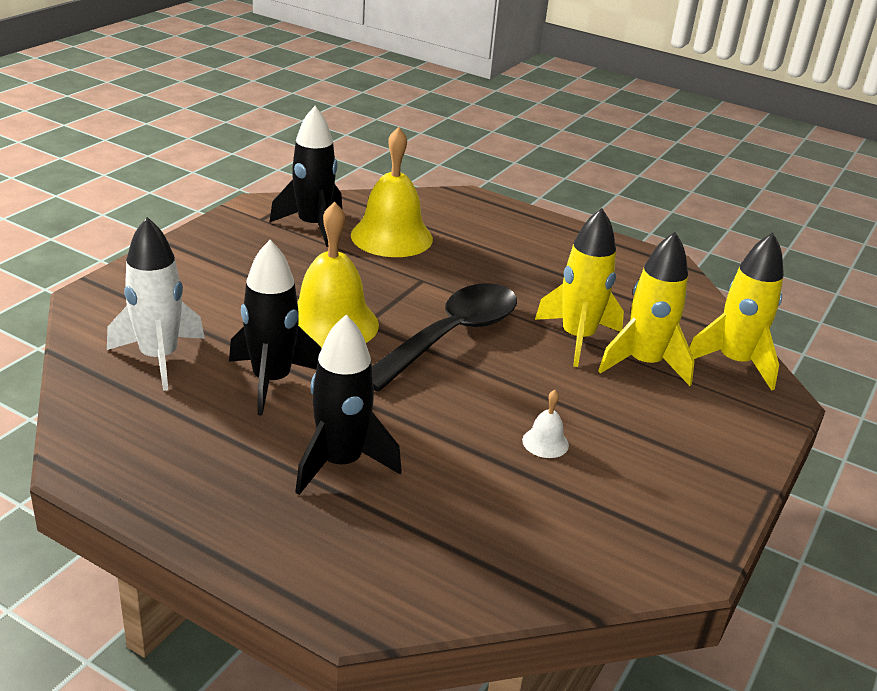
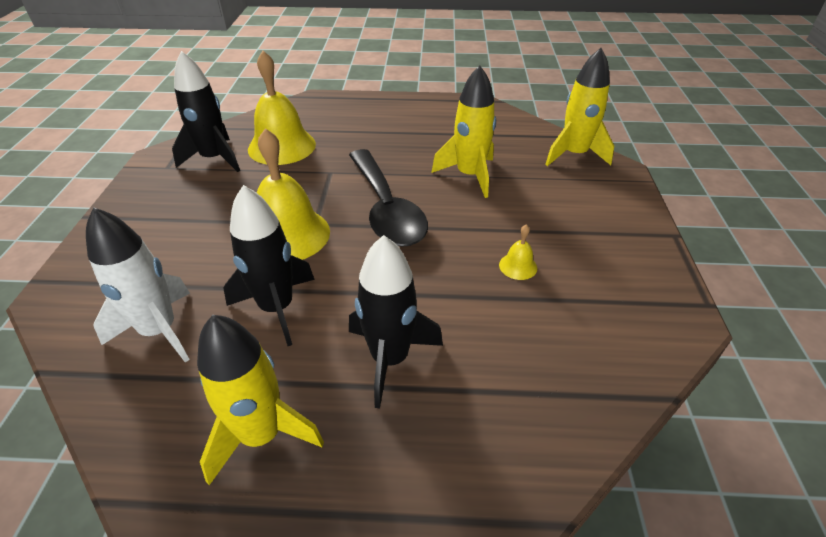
camera: 25 degrees left, 10 degrees up
black spoon [372,283,517,392] -> black spoon turned 150 degrees clockwise [349,149,428,247]
white bell [522,390,569,458] -> yellow bell [499,225,537,280]
yellow rocket [598,232,695,386] -> yellow rocket moved to [197,315,324,485]

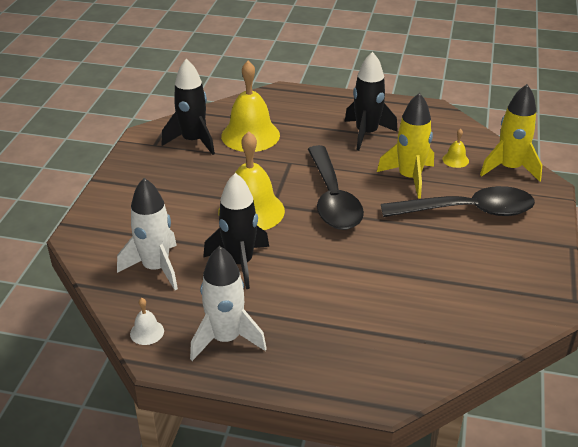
camera: 10 degrees right, 5 degrees down
yellow rocket [197,315,324,485] -> white rocket [190,246,267,361]
black rocket [349,235,443,409] -> black rocket moved to [345,52,398,151]
yellow bell [499,225,537,280] -> yellow bell moved to [442,128,469,168]
none -> white bell [130,298,164,345]
none -> black spoon [381,186,535,217]

